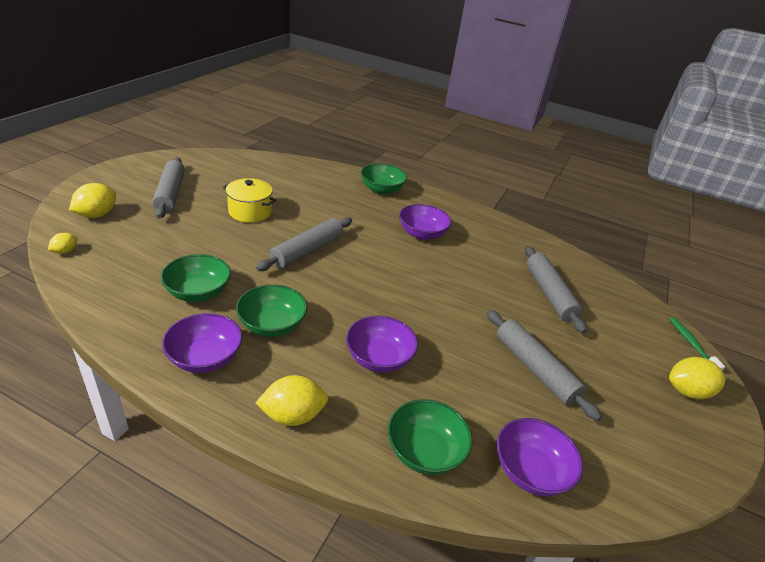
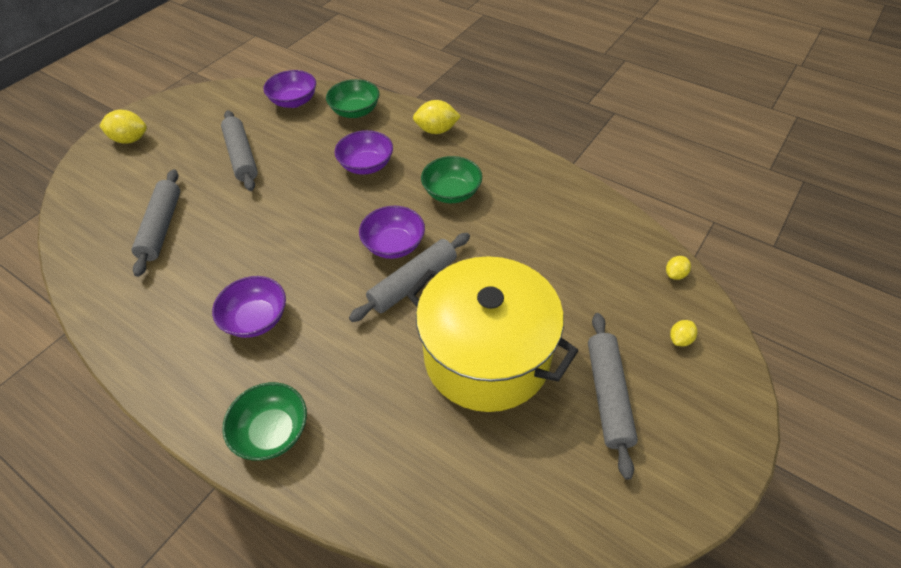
camera: 165 degrees left, 15 degrees up
yellow lemon [69,183,116,218] -> yellow lemon [670,320,697,346], size x0.55
green bowl [161,254,231,302] -> none
purple bowl [162,313,242,373] -> purple bowl moved to [359,206,425,259]
yellow pot [223,178,276,223] -> yellow pot [406,256,578,412], size x2.10
green toothbrush [669,317,725,371] -> none

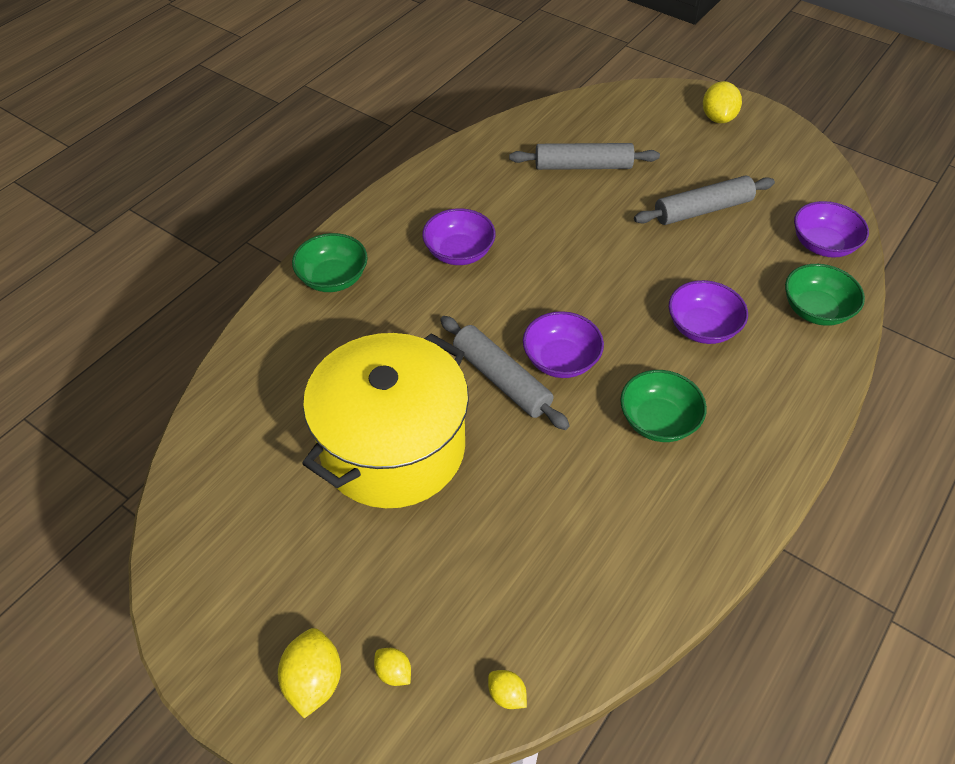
camera: 90 degrees right, 0 degrees up
yellow lemon [413,100,461,134] -> yellow lemon moved to [278,628,341,718]
grey rolling pin [588,313,638,480] -> none

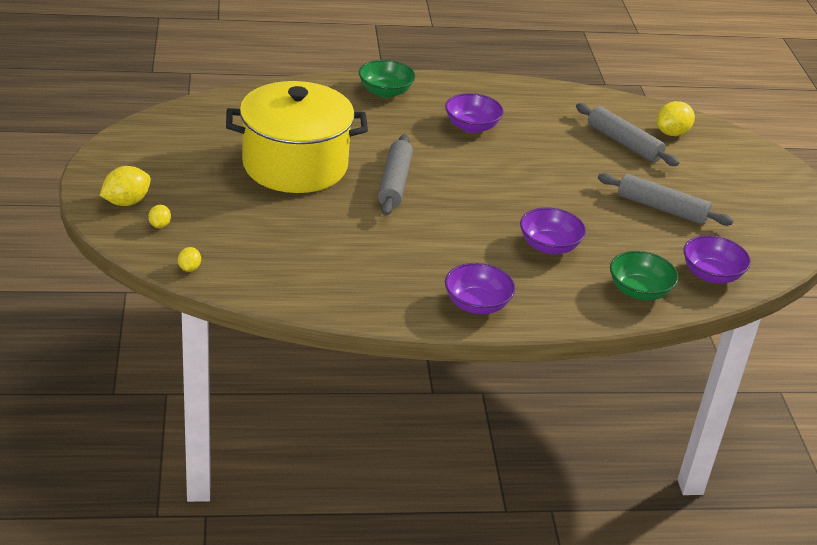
camera: 45 degrees right, 15 degrees down
purple bowl [523,311,604,378] -> purple bowl moved to [445,263,515,314]
green bowl [620,370,707,442] -> none
yellow lemon [703,81,742,123] -> yellow lemon moved to [657,101,695,136]

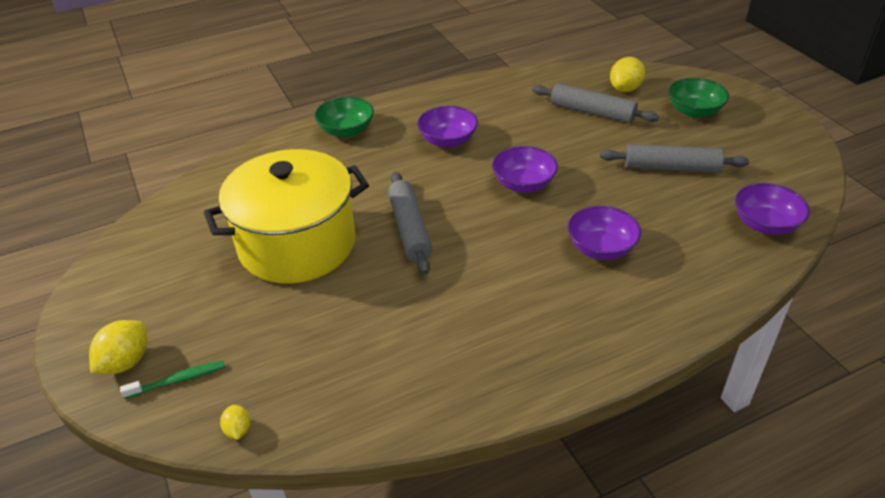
camera: 15 degrees left, 5 degrees up
yellow lemon [148,205,171,228] -> green toothbrush [120,360,225,399]
purple bowl [445,263,515,314] -> purple bowl moved to [492,146,558,192]
green bowl [610,251,678,301] -> green bowl moved to [668,78,729,118]

